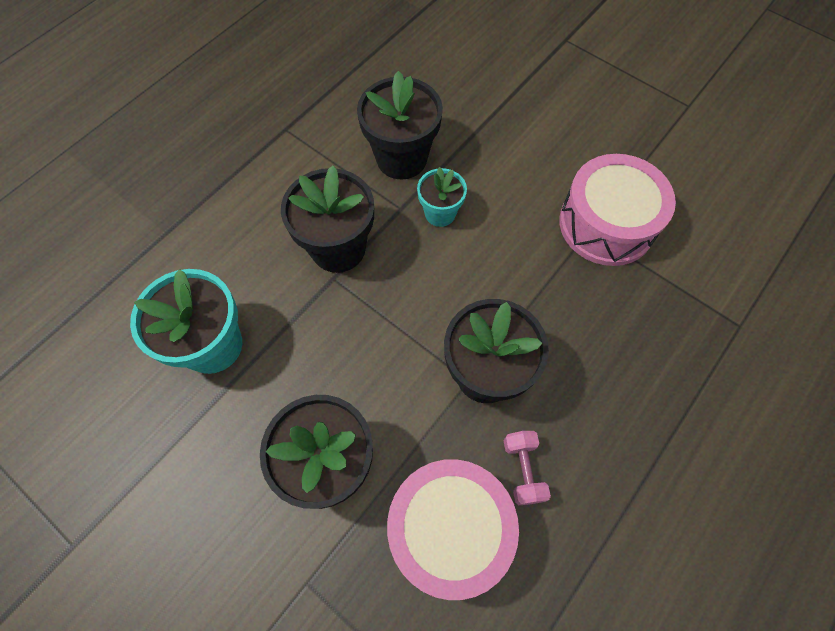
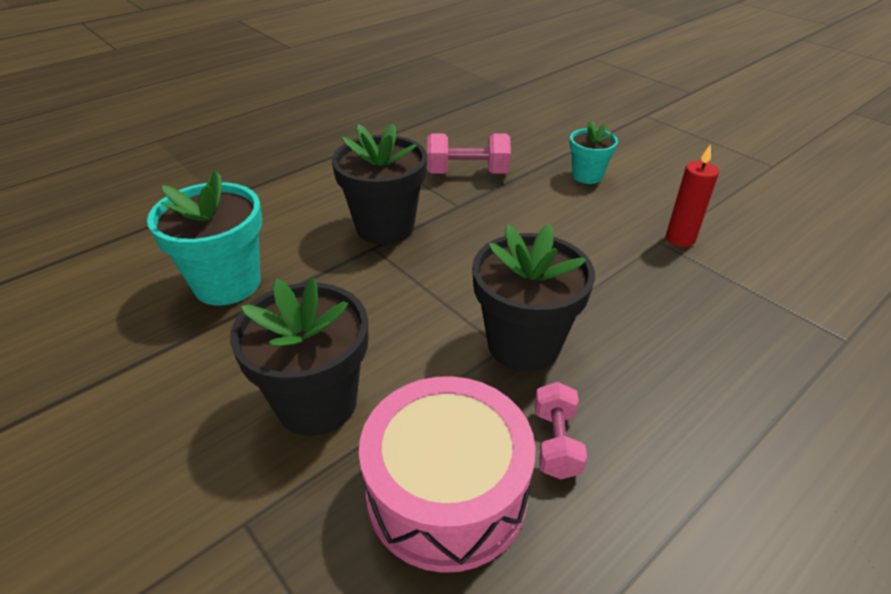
camera: 10 degrees right, 25 degrees down
black flower pot [357,71,443,179] -> pink dumbbell [427,134,511,174]
turquoise flower pot [417,167,467,227] -> turquoise flower pot moved to [569,121,618,184]
pink drum [559,154,676,266] -> red candle [666,144,719,247]

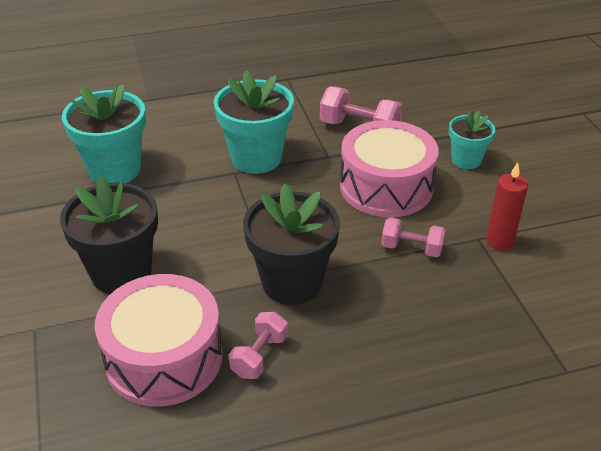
camera: 25 degrees right, 0 degrees up
black flower pot [332,124,427,244] -> turquoise flower pot [214,70,294,174]
none -> pink drum [340,120,439,217]
none -> pink dumbbell [381,217,445,257]

